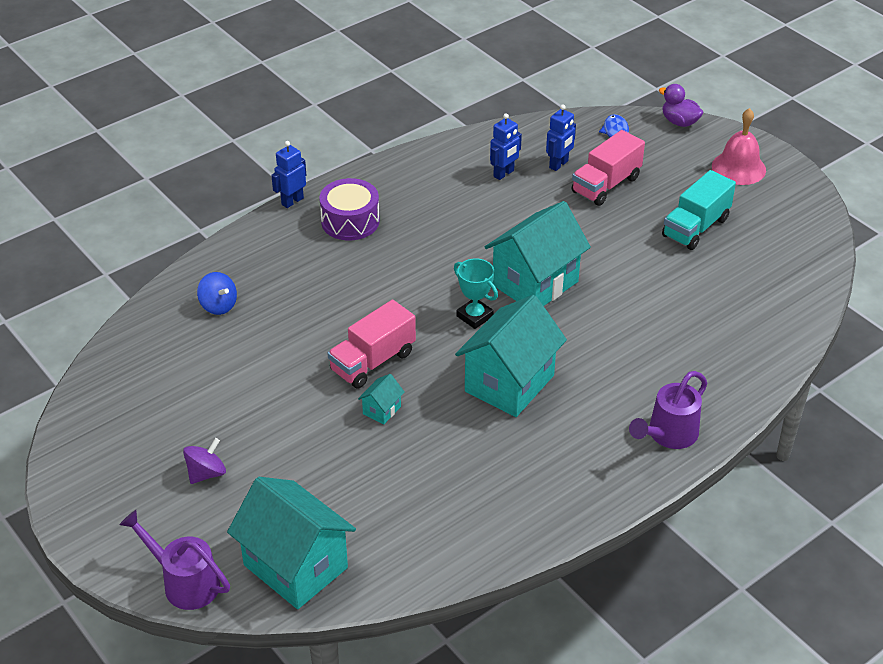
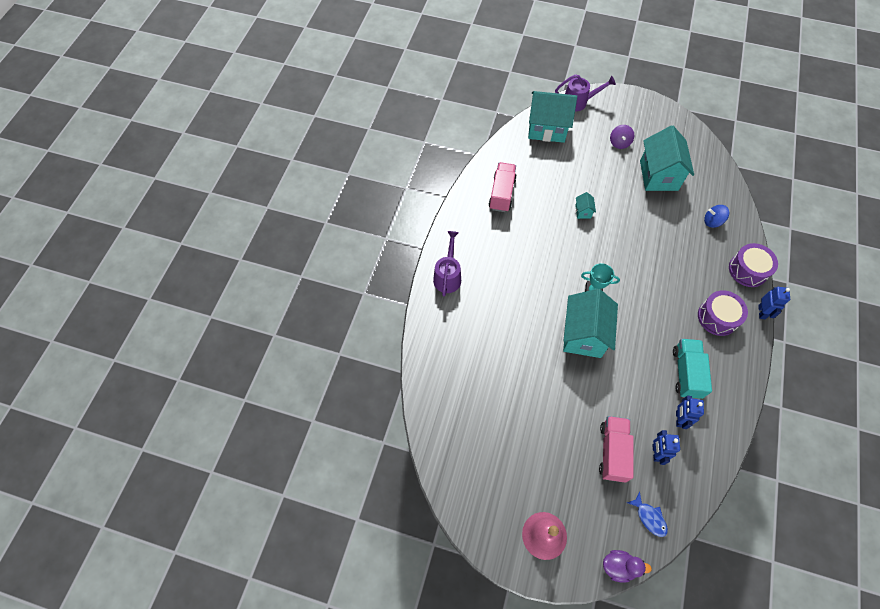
camera: 145 degrees right, 20 degrees up
pink truck [327,300,416,389] -> pink truck moved to [489,162,517,212]
turquoise house [455,295,567,417] -> turquoise house moved to [640,125,694,191]
turquoise truck [662,170,736,250] -> turquoise truck moved to [673,339,712,399]
none -> purple drum [729,243,778,287]

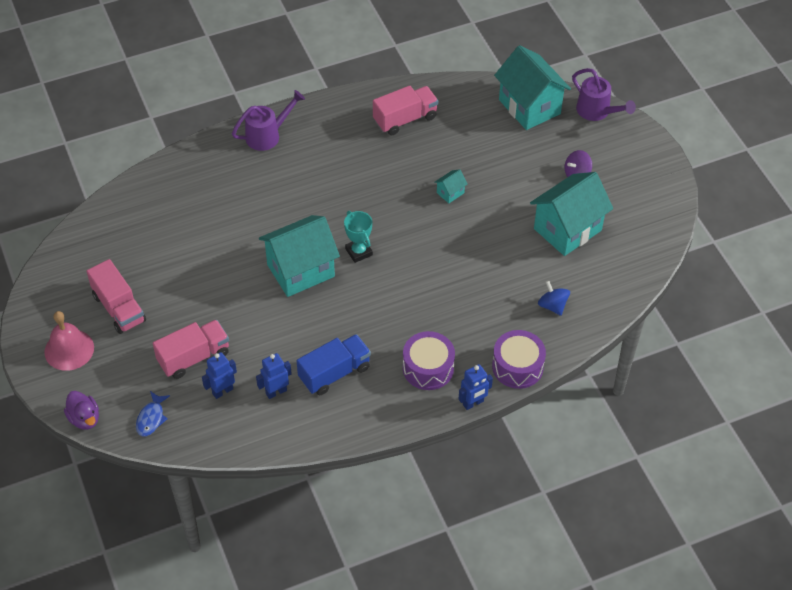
camera: 50 degrees right, 10 degrees down
turquoise truck [673,339,712,399] -> blue truck [297,334,371,395]
none -> pink truck [86,259,146,334]

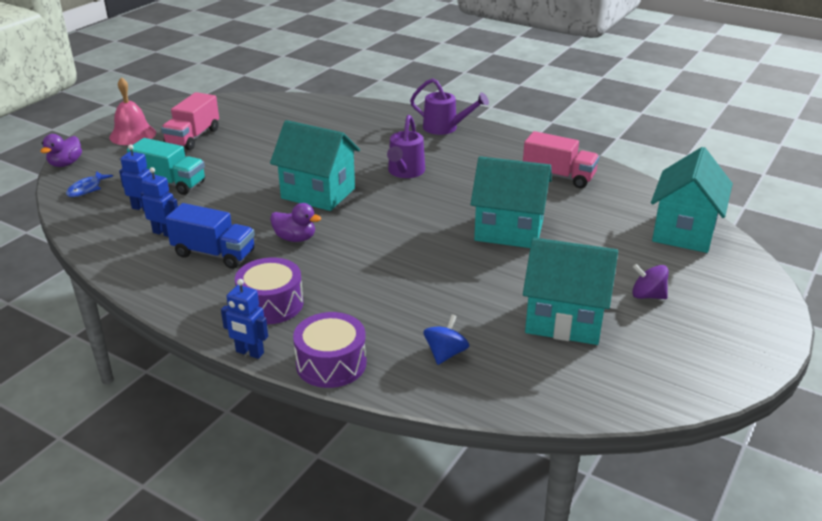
camera: 55 degrees right, 20 degrees down
blue fish [136,391,170,436] -> blue fish turned 45 degrees counterclockwise [66,171,113,197]
pink truck [153,320,229,379] -> turquoise truck [127,138,205,195]
turquoise trophy [344,211,373,263] -> none
turquoise house [434,169,468,203] -> turquoise house [471,156,552,248], size x2.41
purple watering can [572,68,636,121] -> purple watering can moved to [387,115,425,178]
none -> purple duck [270,203,321,242]

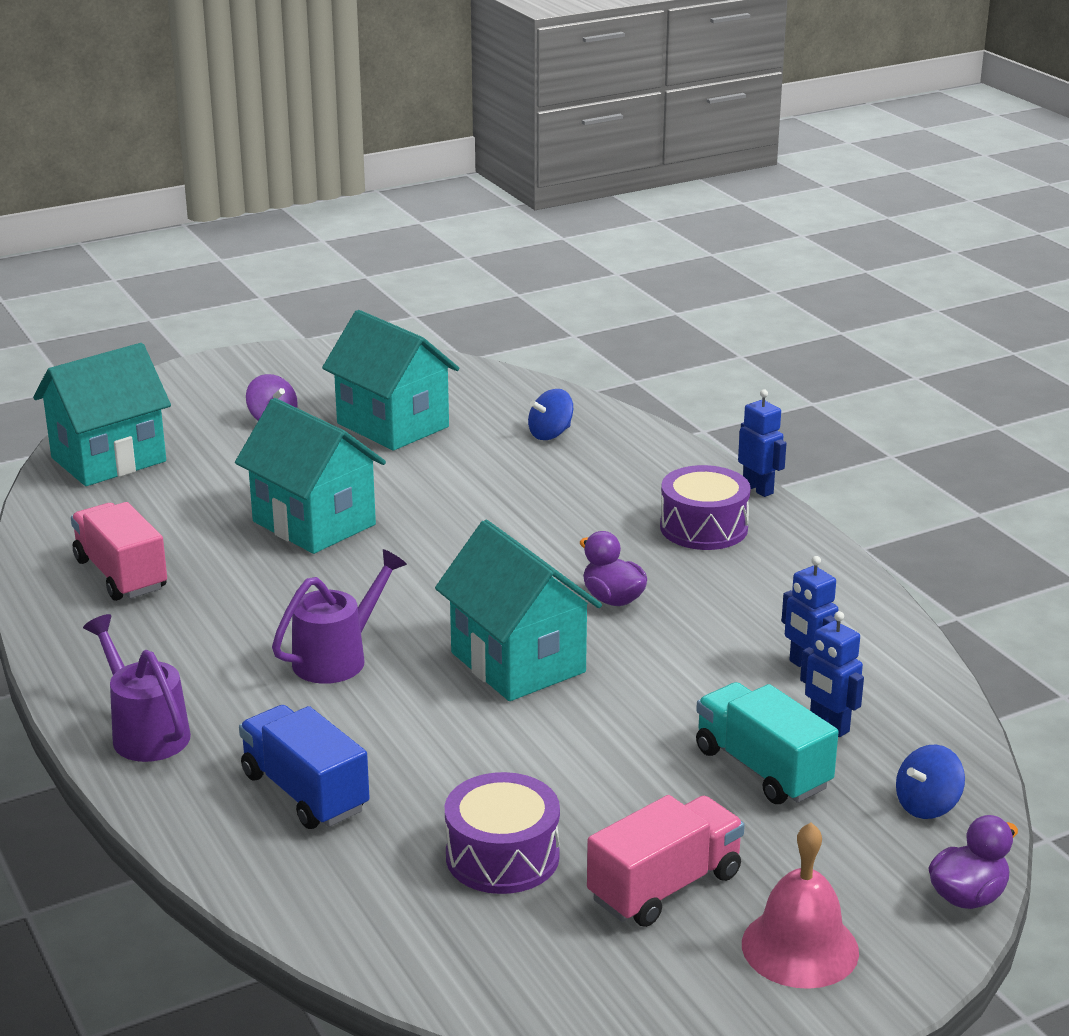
camera: 150 degrees left, 5 degrees down
blue fish [66,171,113,197] -> blue spinning top [896,745,965,819]
blue truck [165,203,255,269] -> blue truck moved to [239,705,370,829]
purple drum [293,312,367,388] -> purple drum moved to [445,772,560,894]

